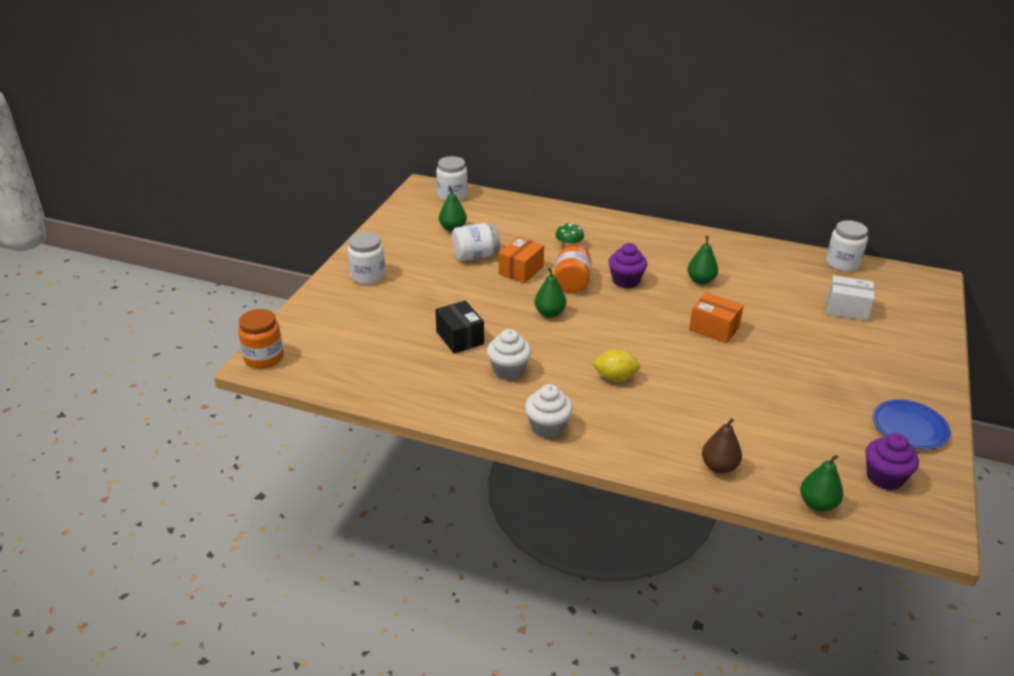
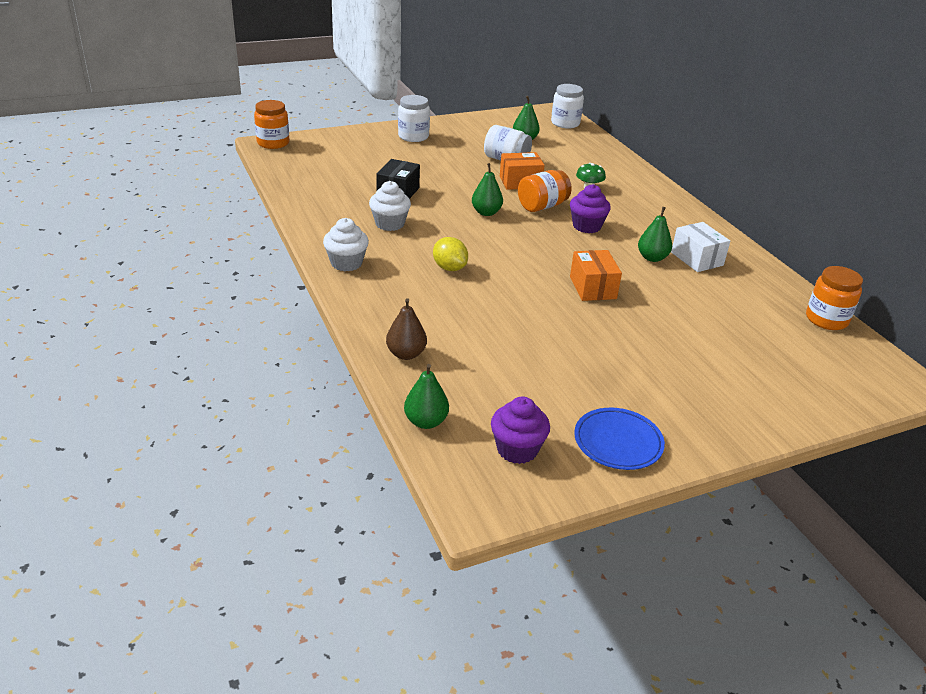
camera: 45 degrees right, 0 degrees up
white jar [826,220,868,272] -> orange jar [806,266,863,330]
white box [827,275,875,321] -> white box moved to [671,222,730,272]

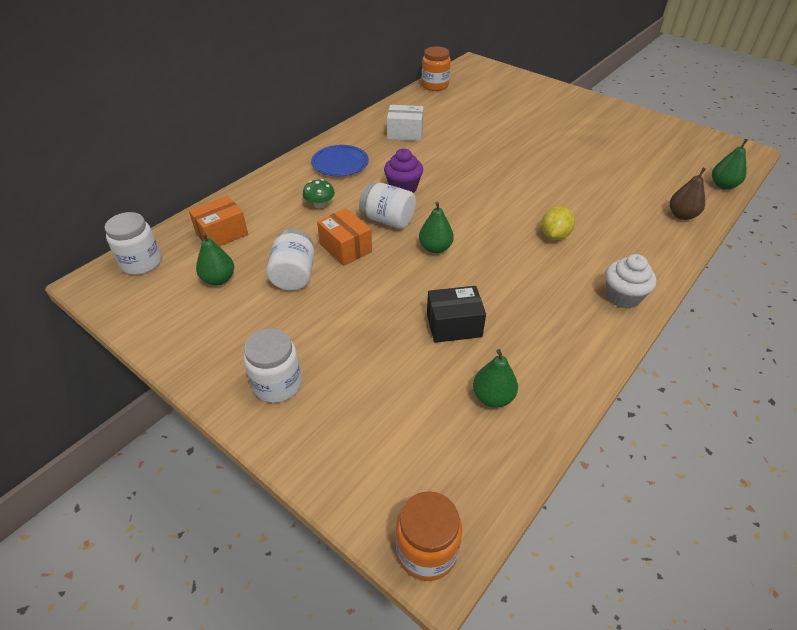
camera: 115 degrees left, 10 degrees up
white cupcake [369,181,411,231] -> none
purple cupcake [491,396,550,464] -> none
orange jar [518,170,572,212] -> white jar [359,182,416,229]
orange box [570,250,622,301] -> orange box moved to [189,196,248,247]
blue plate [574,408,665,470] -> blue plate moved to [311,145,369,176]
green pear [638,207,672,262] -> green pear moved to [473,349,518,408]
white box [671,222,730,272] -> white box turned 60 degrees clockwise [387,105,424,141]

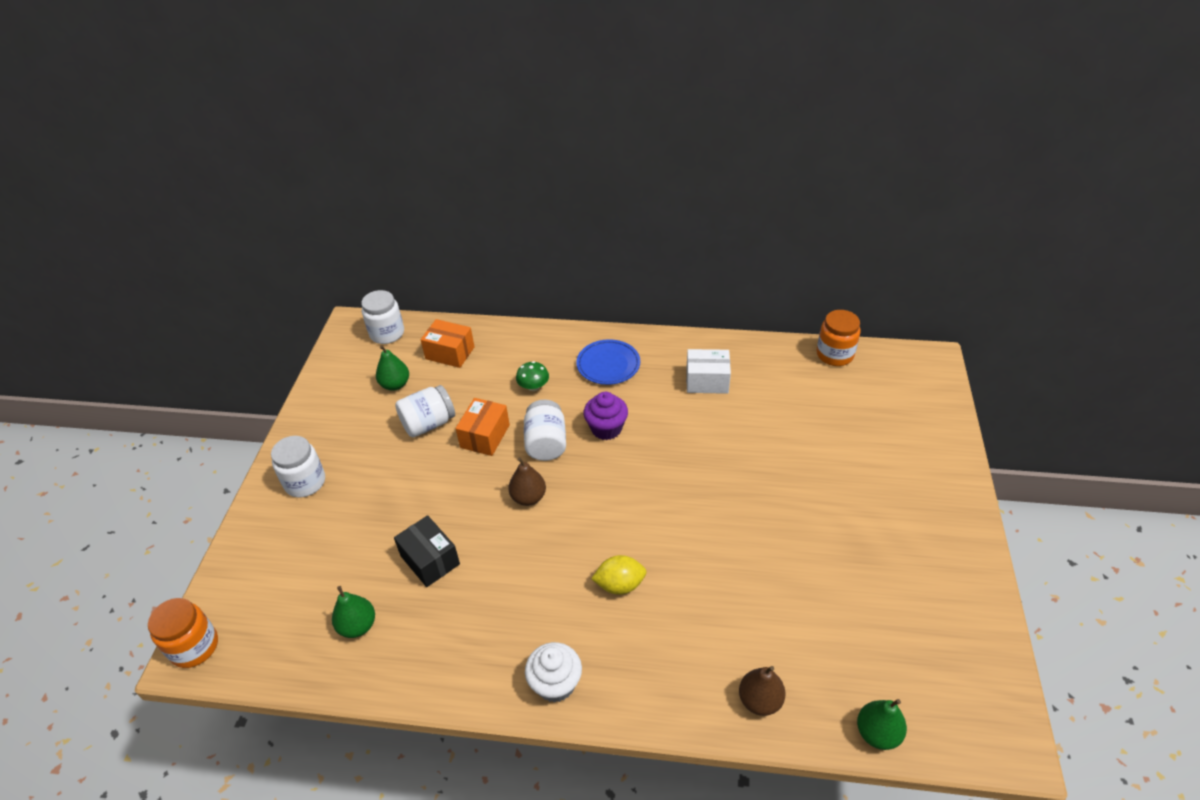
camera: 60 degrees right, 0 degrees up
white box [387,105,424,141] -> white box turned 60 degrees counterclockwise [686,349,731,394]
green pear [419,201,454,254] -> brown pear [508,457,546,506]

